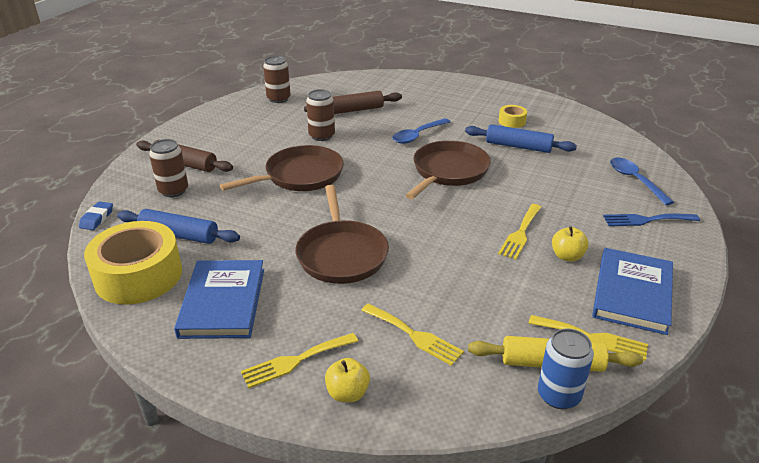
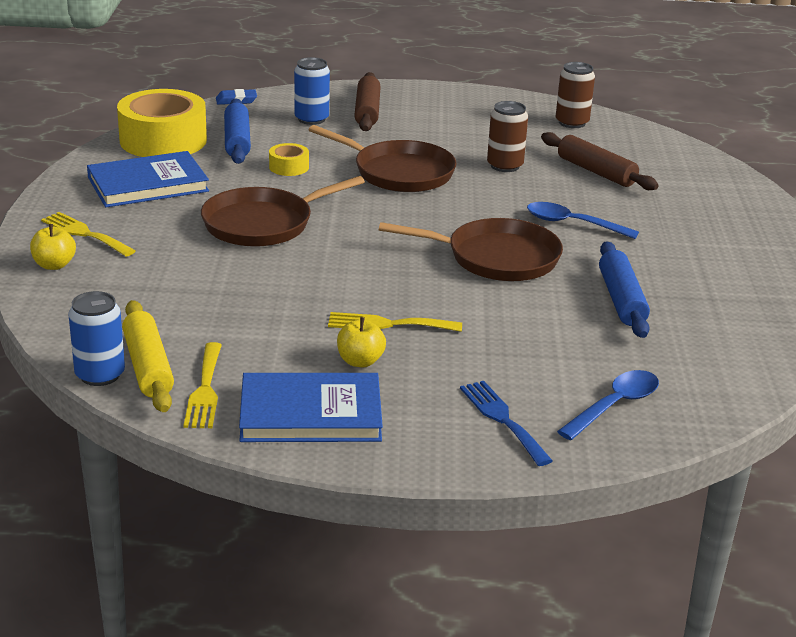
camera: 65 degrees right, 5 degrees down
brown can [149,139,188,197] -> blue can [294,57,330,125]
yellow fork [361,303,464,366] -> none
yellow tape [499,105,527,128] -> yellow tape moved to [269,143,309,176]

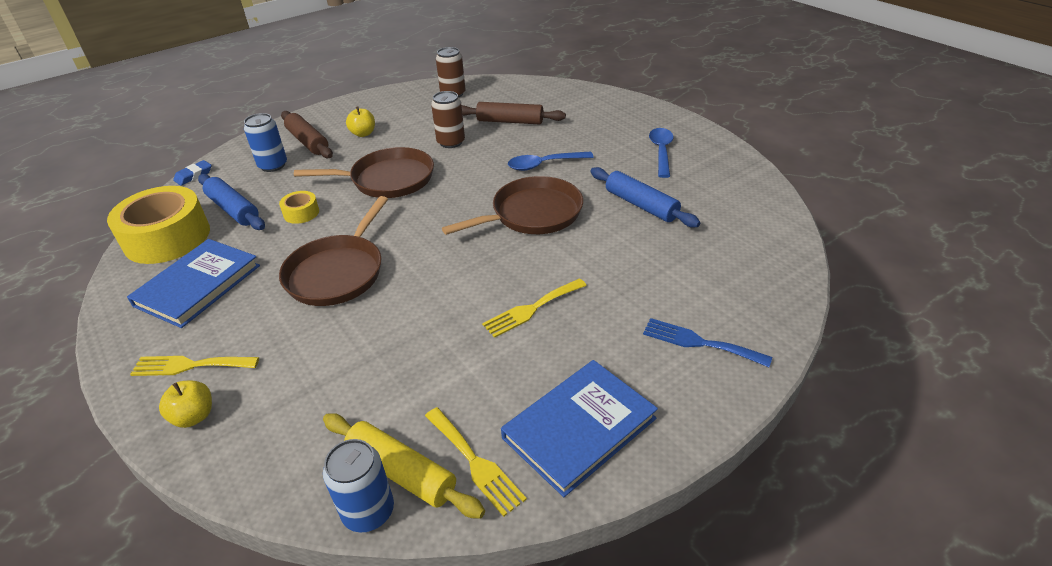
camera: 35 degrees left, 10 degrees up
yellow apple [337,317,386,368] -> yellow apple moved to [346,107,375,137]
blue spoon [557,370,659,440] -> blue spoon moved to [649,128,674,178]

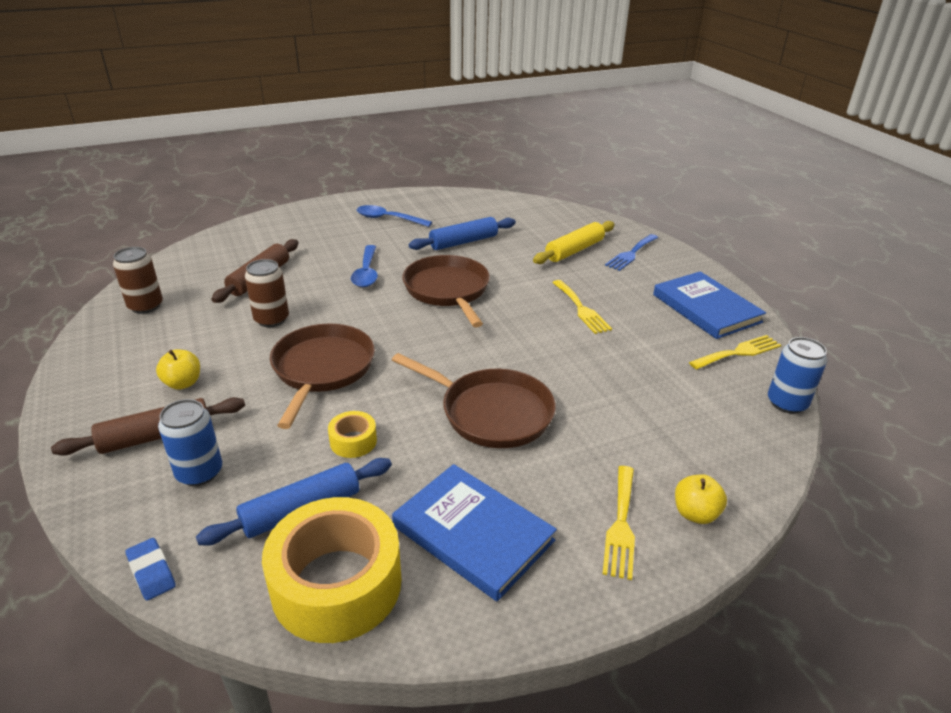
camera: 80 degrees left, 5 degrees down
yellow rolling pin [323,413,485,519] -> yellow rolling pin moved to [533,221,615,264]

